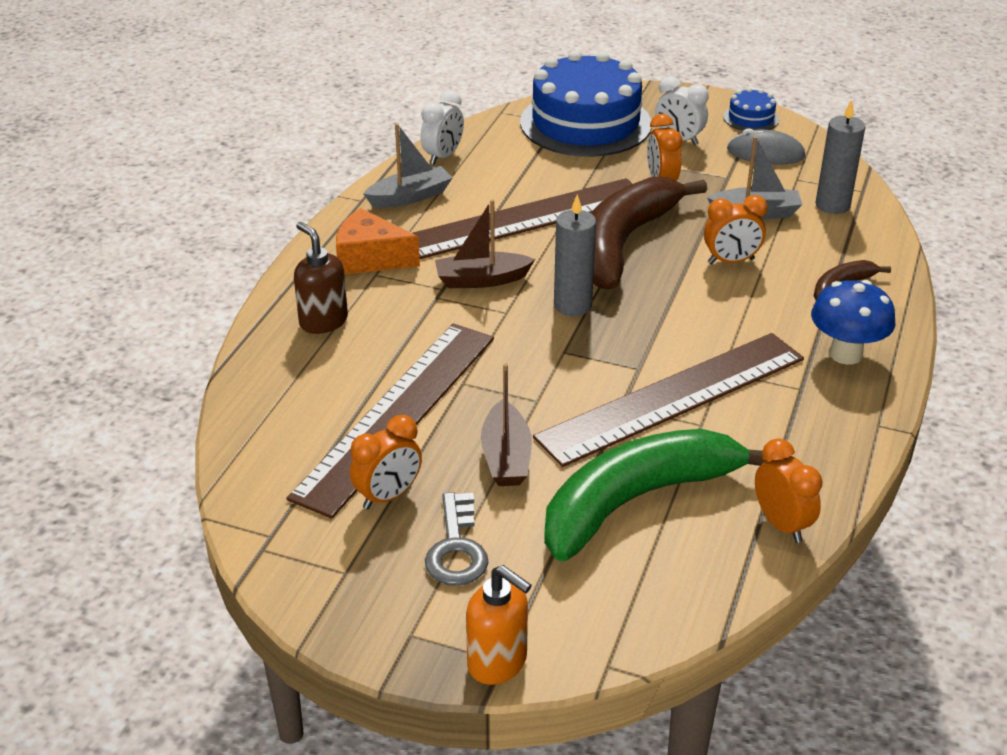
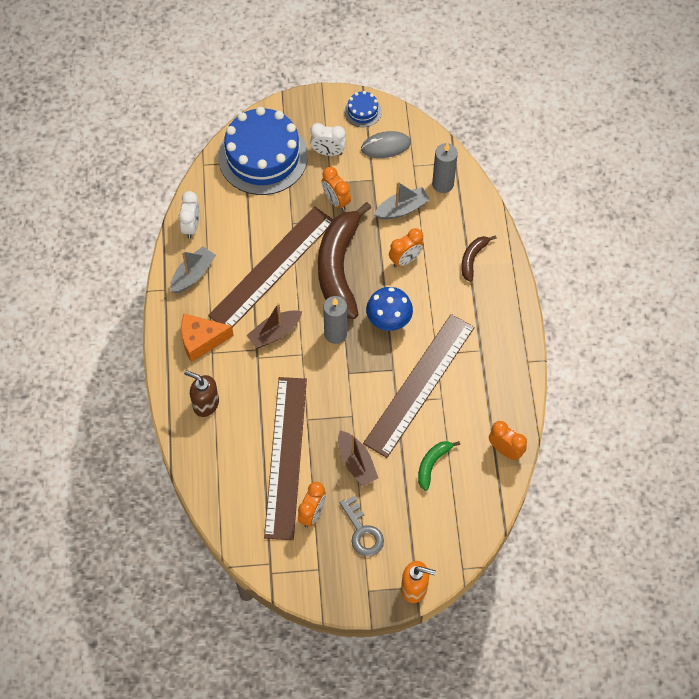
camera: 25 degrees left, 25 degrees up
green banana [544,429,768,561] -> green banana [418,441,460,491], size x0.45
blue mushroom [811,280,895,365] -> blue mushroom moved to [366,287,413,331]

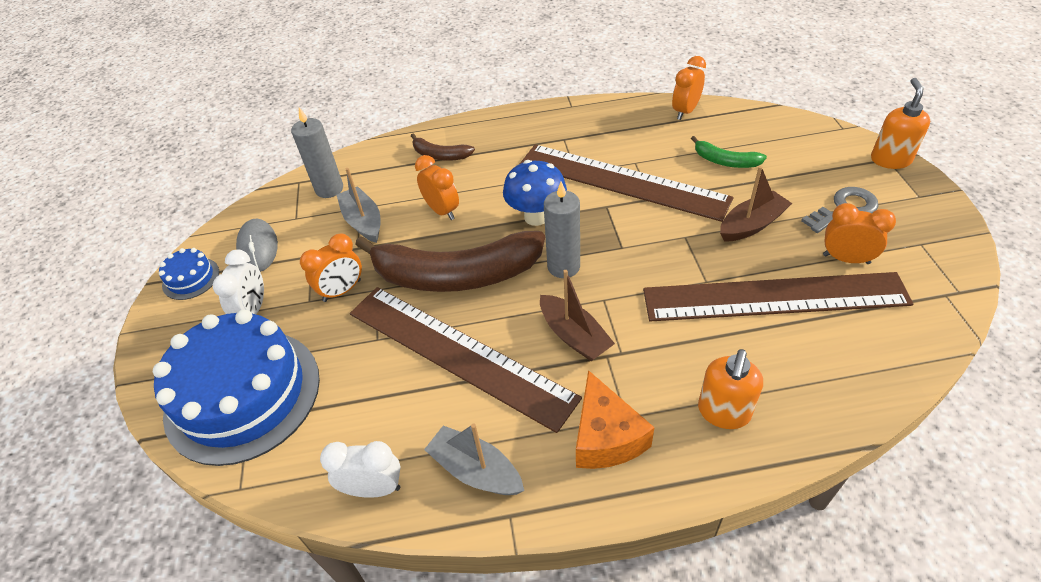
camera: 90 degrees left, 15 degrees down
brown soap dispenser [184,370,219,417] -> orange soap dispenser [698,349,763,429]

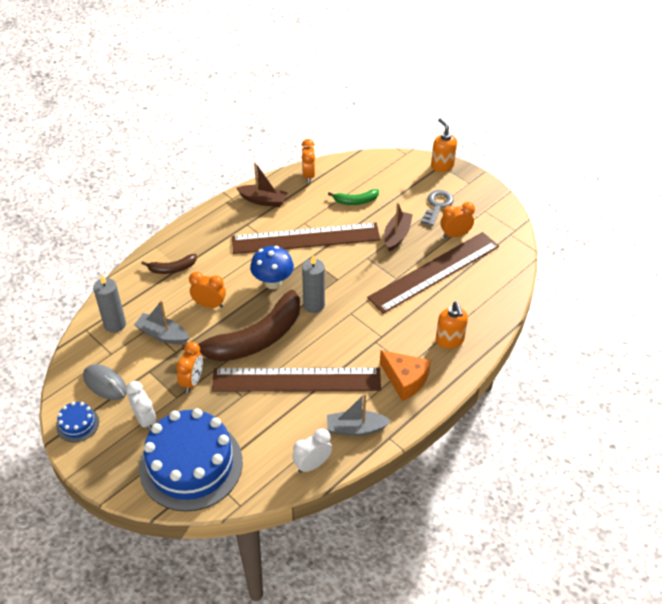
camera: 40 degrees left, 0 degrees up
brown boat [540,270,615,361] -> brown boat moved to [237,162,287,207]

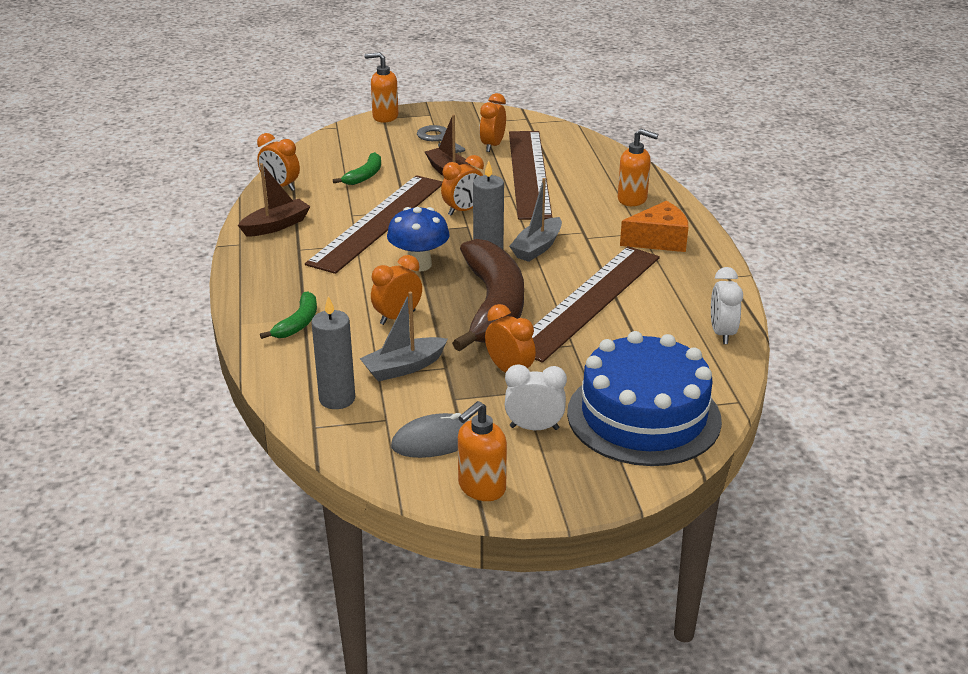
camera: 55 degrees left, 15 degrees down
blue cake [56,402,99,442] -> orange soap dispenser [458,401,507,501]
brown banana [141,254,197,274] -> green banana [260,291,317,339]
grey boat [327,393,391,436] -> grey boat moved to [509,178,562,262]
none -> orange clock [441,155,484,216]

